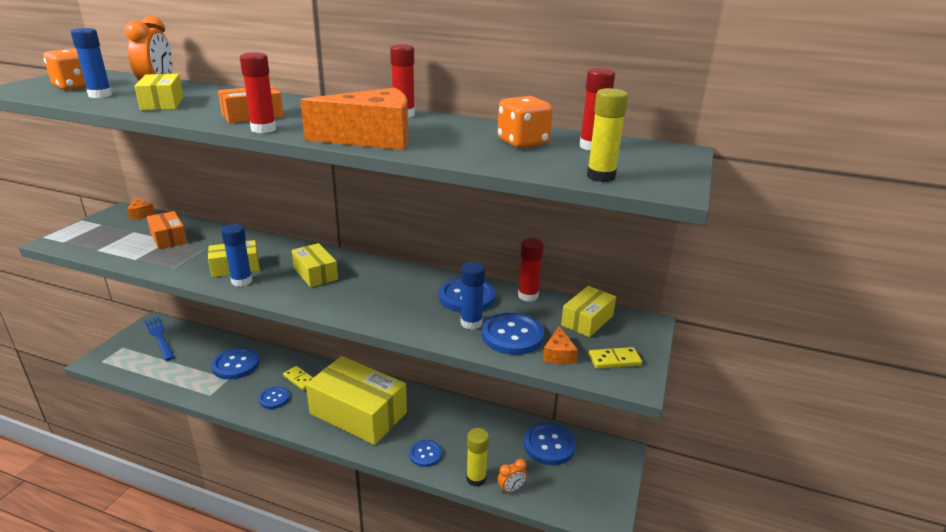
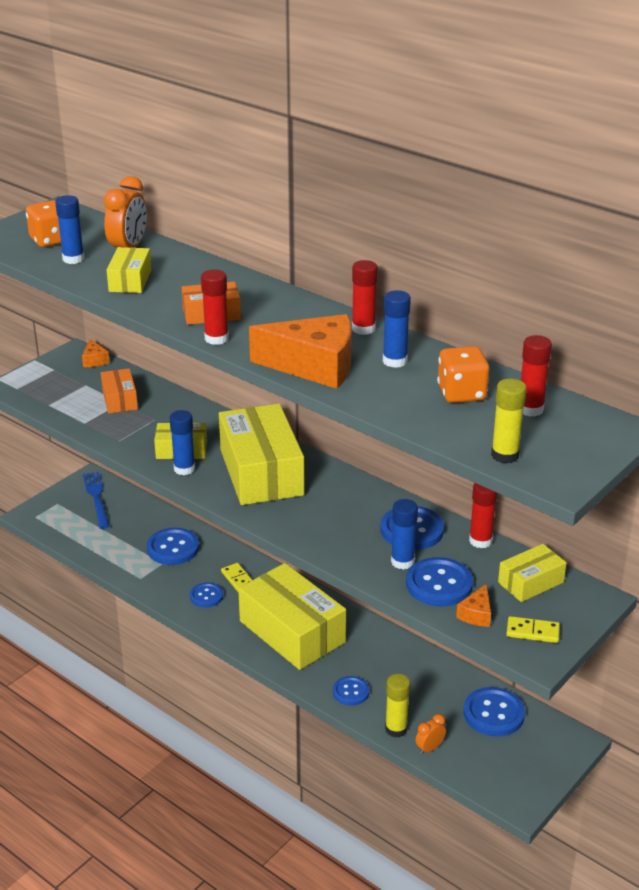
camera: 20 degrees right, 5 degrees up
yellow box [292,243,338,287] -> yellow box [219,404,305,505], size x1.99
orange clock [498,459,527,494] -> orange clock turned 150 degrees clockwise [416,714,446,755]
none -> blue glue stick [383,290,411,368]

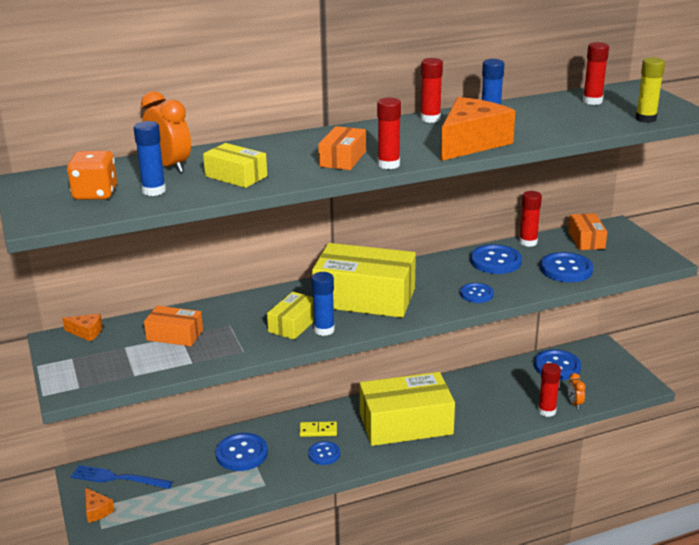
camera: 60 degrees left, 5 degrees down
blue button [333,676,369,706] -> blue button moved to [460,283,494,303]
yellow glue stick [385,674,410,738] -> red glue stick [538,363,561,417]
blue glue stick [391,499,418,570] -> none
orange dice [437,346,489,403] -> none
orange cheese [456,584,491,627] -> orange cheese moved to [85,488,115,523]
yellow box [498,544,567,602] -> orange box [568,214,607,250]
yellow domino [506,616,560,643] -> none

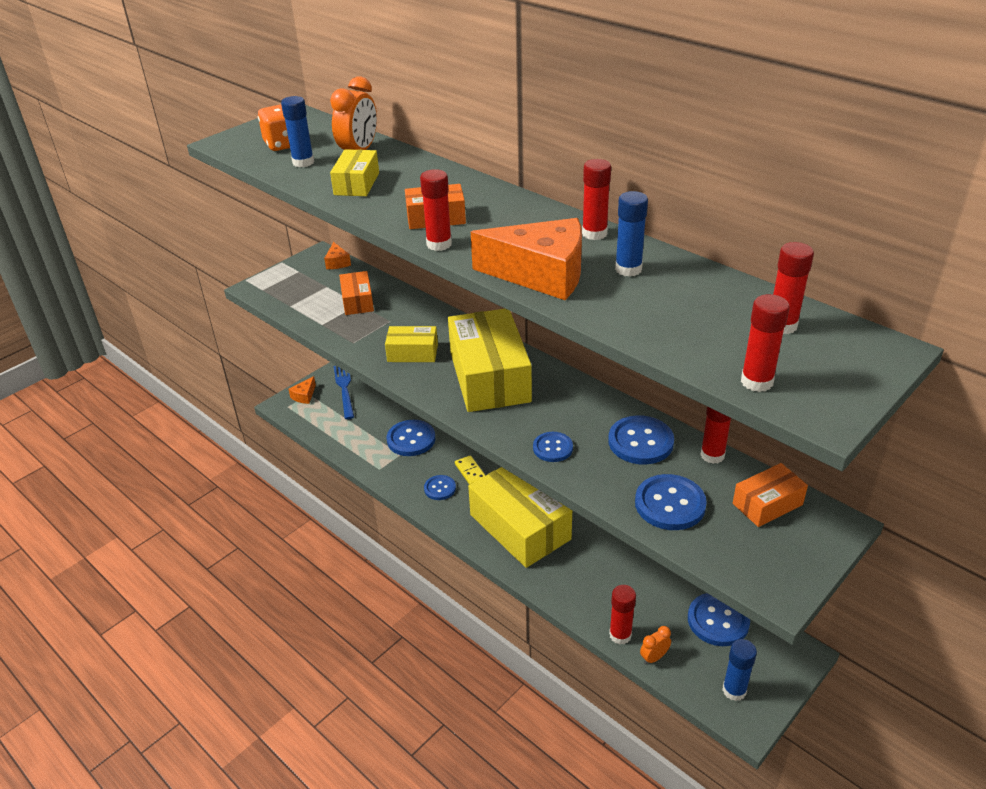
camera: 65 degrees right, 10 degrees up
blue glue stick [312,272,335,336] -> blue glue stick moved to [722,639,757,701]
yellow glue stick [635,57,665,123] -> red glue stick [741,294,790,392]

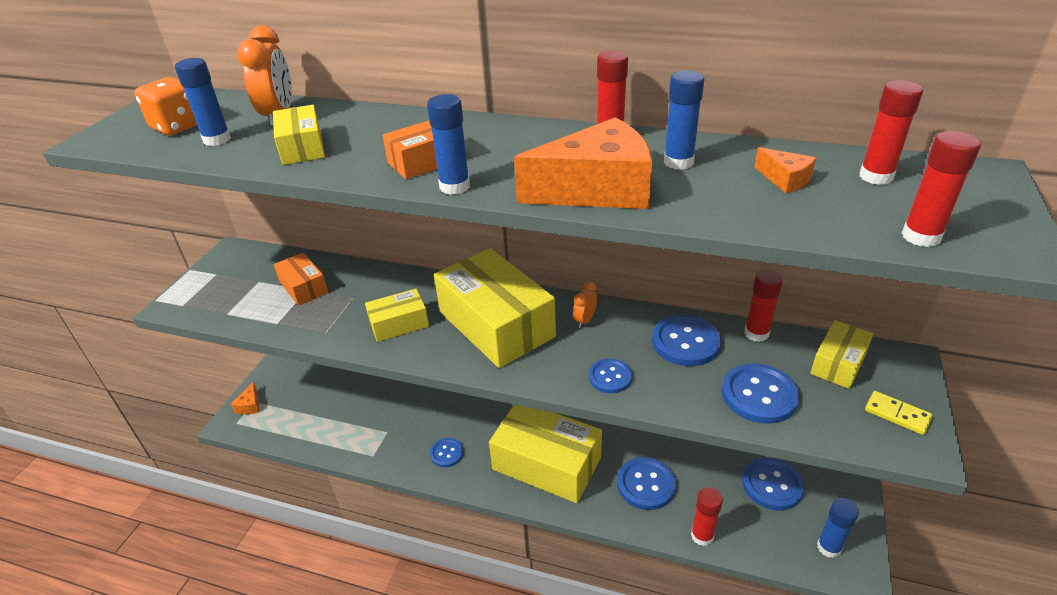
camera: 25 degrees left, 0 degrees up
orange cheese [324,242,351,269] -> orange cheese moved to [754,147,816,193]
blue fork [334,366,354,419] -> none
blue button [387,420,435,456] -> blue button moved to [617,457,676,510]
red glue stick [420,169,452,251] -> blue glue stick [427,94,470,195]
yellow domino [455,455,486,485] -> yellow domino moved to [865,391,933,435]
orange clock [640,626,671,665] -> orange clock moved to [573,282,597,328]
orange box [733,463,808,527] -> yellow box [810,320,873,389]

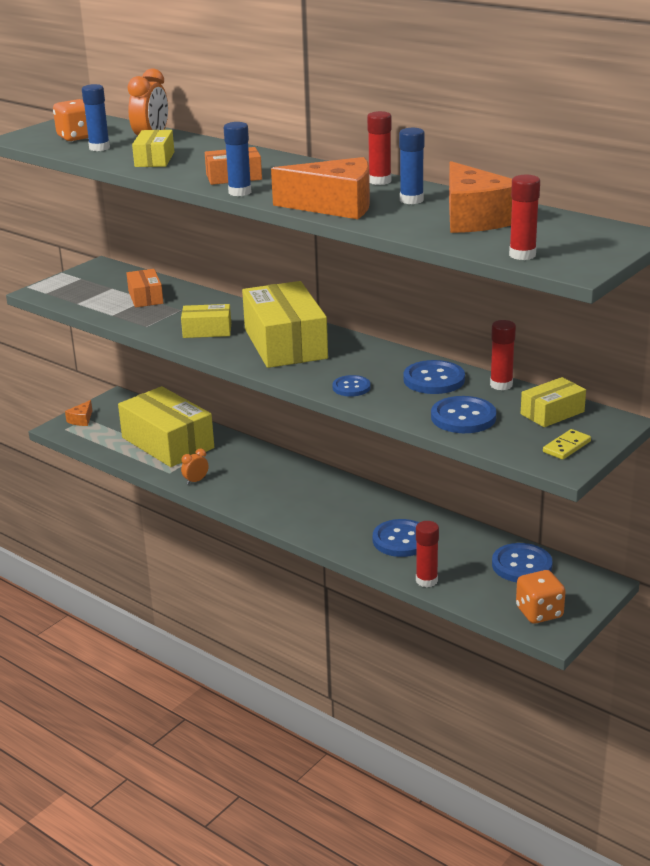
camera: 20 degrees right, 10 degrees down
blue button [430,438,464,467] -> none
yellow box [489,405,602,503] -> yellow box moved to [118,386,214,467]
orange clock [573,282,597,328] -> orange clock moved to [181,448,209,485]
orange cheese [754,147,816,193] -> orange cheese [449,161,512,233], size x2.26
blue glue stick [817,498,859,558] -> orange dice [516,570,566,624]
red glue stick [859,80,923,185] -> none
yellow domino [865,391,933,435] -> yellow domino turned 75 degrees clockwise [543,429,591,460]

